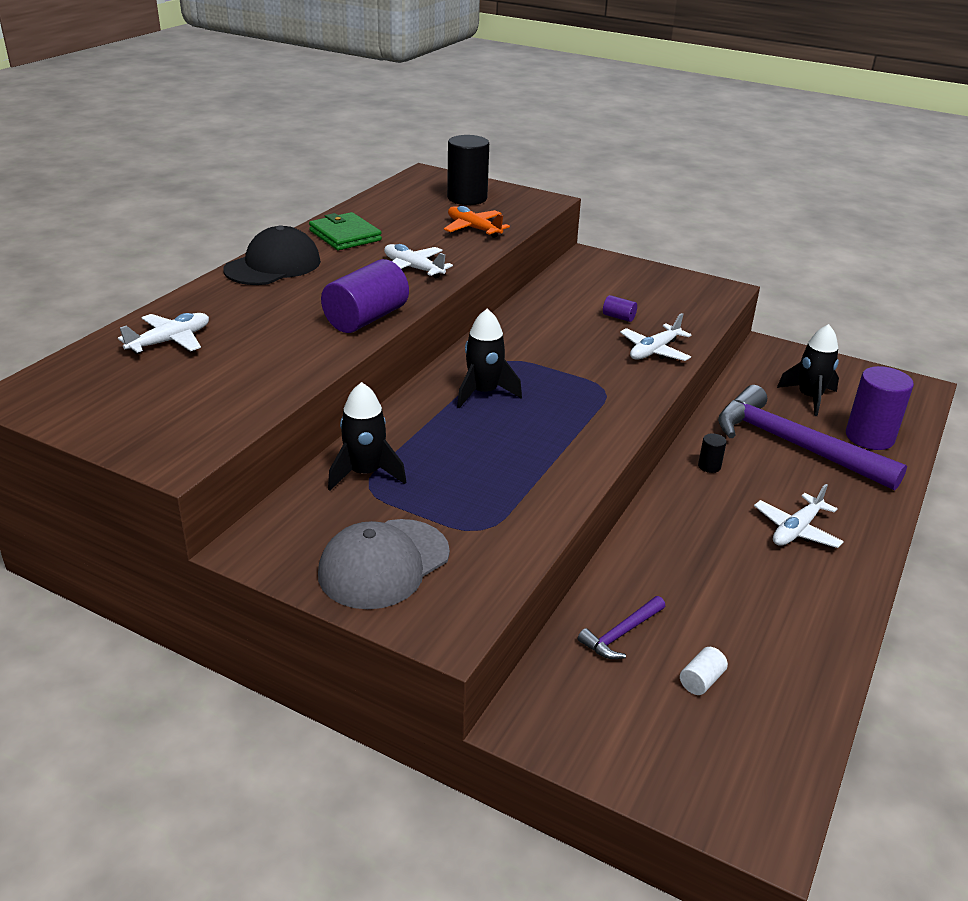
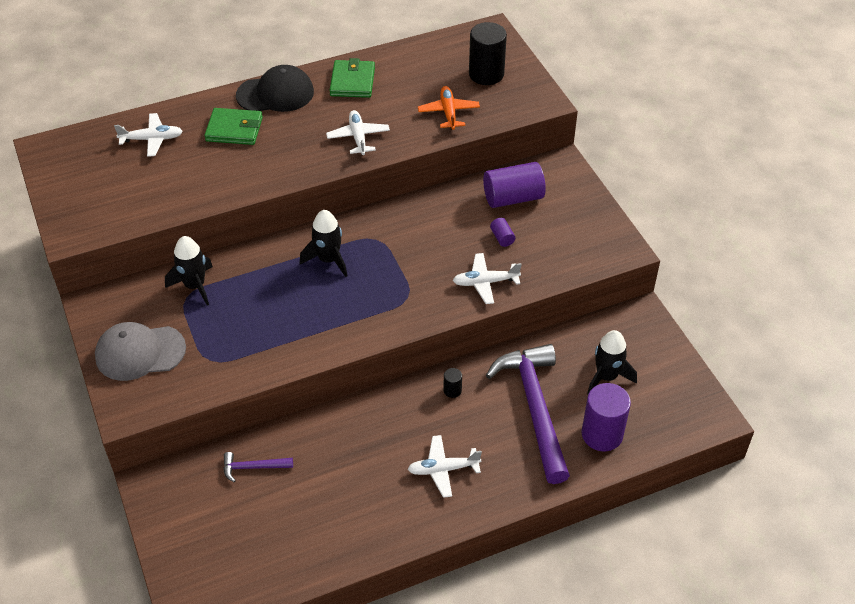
camera: 40 degrees right, 15 degrees up
purple cylinder [321,259,409,333] -> purple cylinder moved to [483,162,546,208]
white cylinder [680,647,728,695] -> none
none -> green wallet [204,108,263,145]

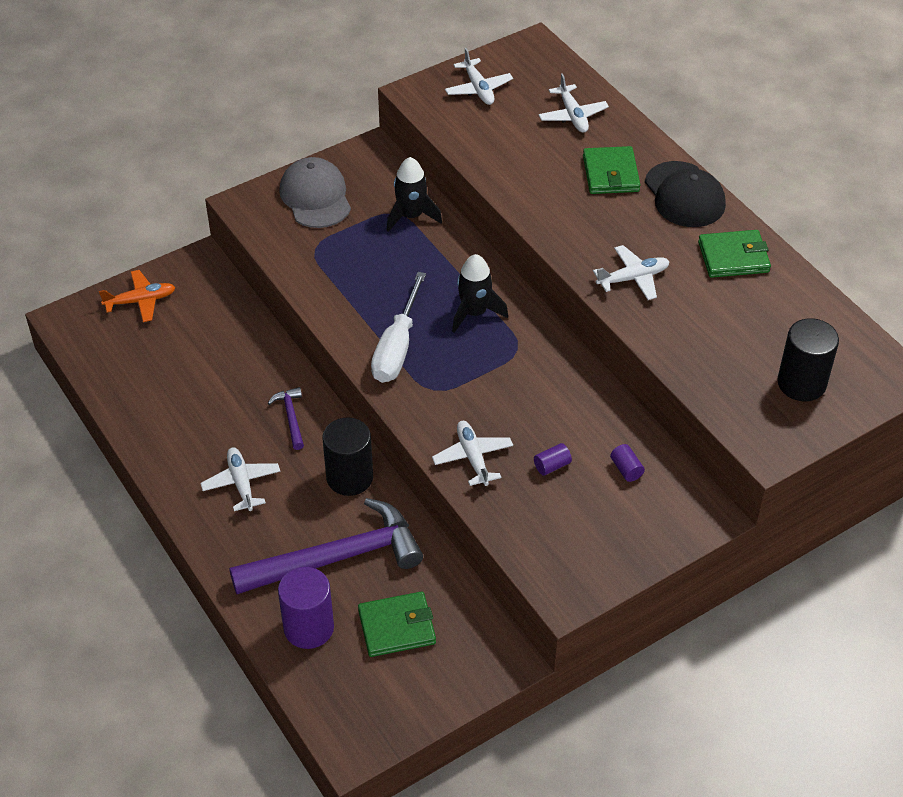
camera: 80 degrees right, 0 degrees up
purple hammer [223,452,293,482] -> purple hammer moved to [268,387,304,450]
orange plane [418,86,480,130] -> orange plane moved to [99,270,176,322]
black cylinder [443,368,462,398] -> black cylinder [323,418,373,496], size x2.21
purple cylinder [483,162,546,208] -> purple cylinder [610,444,645,482], size x0.45
black rocket [587,330,637,394] -> green wallet [358,591,436,657]
none -> white screwdriver [371,272,426,383]
none -> white plane [445,48,513,105]

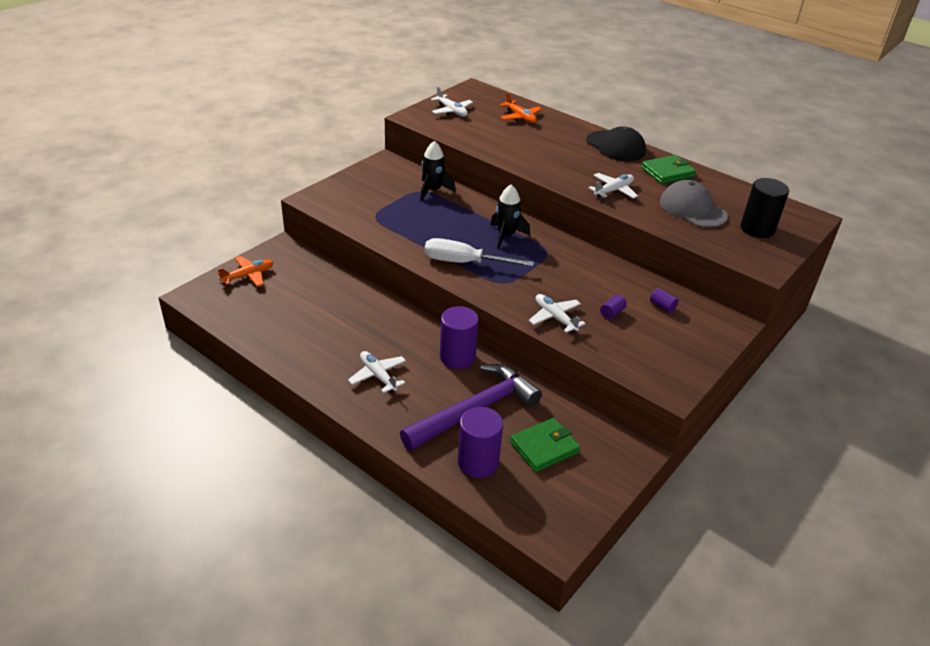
camera: 20 degrees left, 10 degrees down
purple hammer [268,387,304,450] -> none
grey cap [279,157,351,228] -> grey cap moved to [660,180,728,228]
black cylinder [323,418,373,496] -> purple cylinder [440,306,479,369]
white screwdriver [371,272,426,383] -> white screwdriver turned 105 degrees clockwise [424,238,534,267]
white plane [539,73,609,133] -> orange plane [500,92,542,123]
green wallet [583,146,640,194] -> none

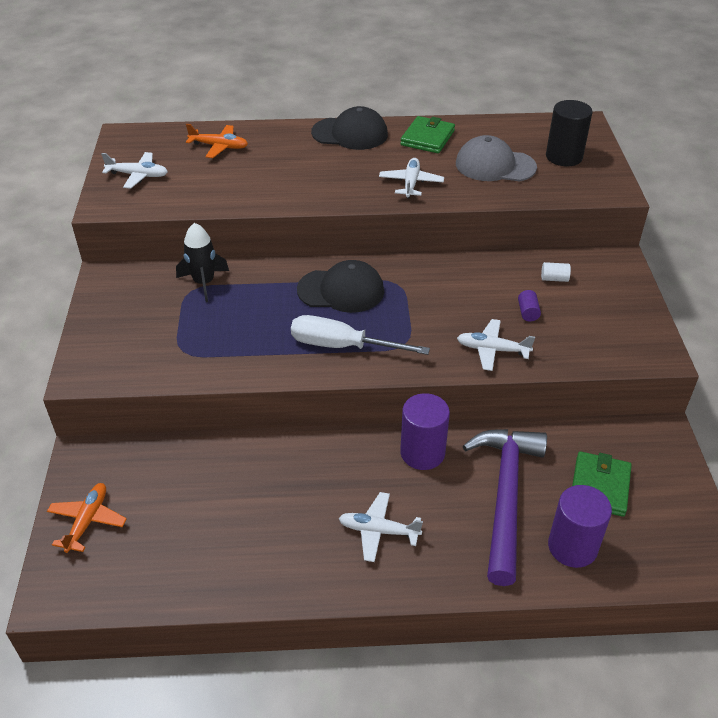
camera: 40 degrees left, 5 degrees up
white screwdriver [424,238,534,267] -> white screwdriver turned 45 degrees clockwise [291,315,430,355]
black rocket [490,184,530,249] -> black cap [297,260,384,313]
purple cylinder [650,288,679,313] -> white cylinder [541,262,571,282]

